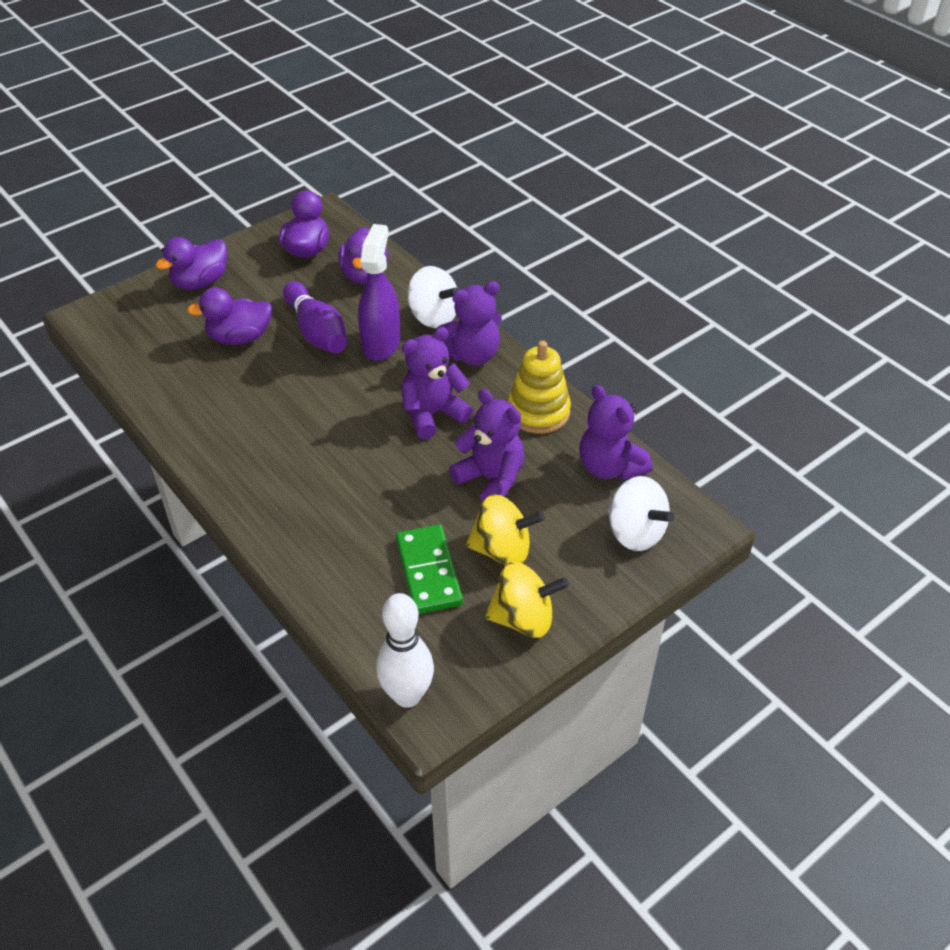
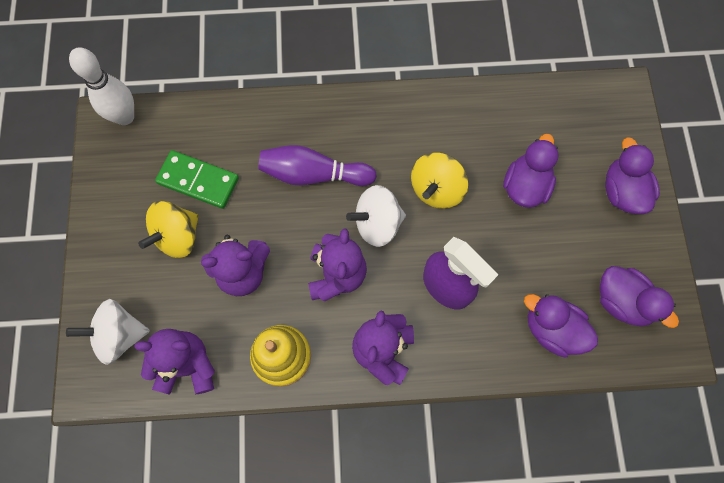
camera: 125 degrees right, 25 degrees up
purple bowling pin [283,281,347,353] -> purple bowling pin moved to [259,145,377,186]
white spinning top [407,266,459,328] -> white spinning top moved to [346,185,406,247]
yellow spinning top [485,562,569,638] -> yellow spinning top moved to [411,153,468,209]

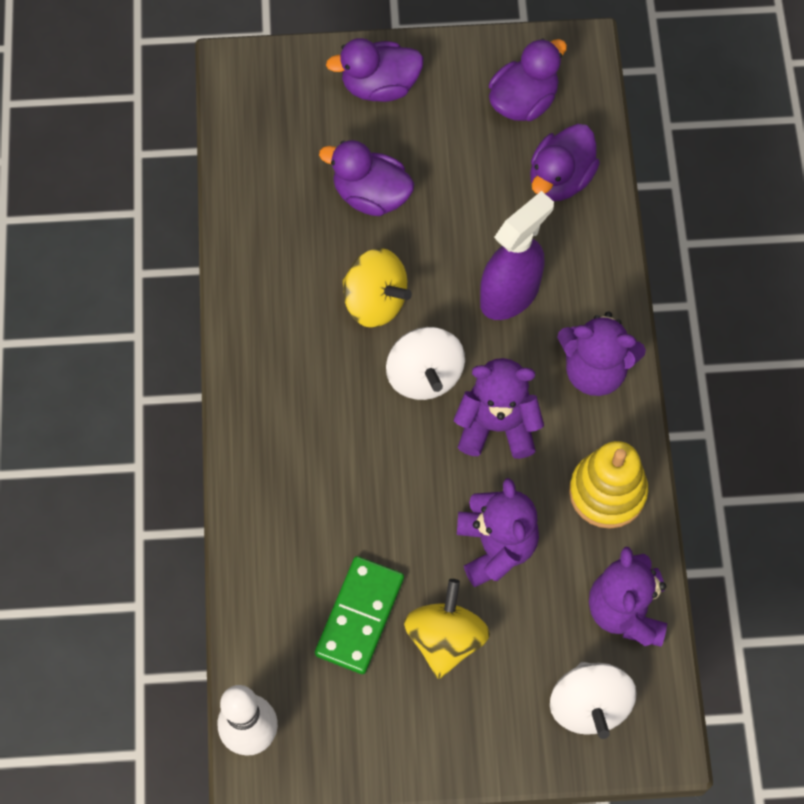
camera: 90 degrees left, 5 degrees down
yellow spinning top [138,201,199,258] -> yellow spinning top turned 120 degrees counterclockwise [404,579,490,679]
purple bowling pin [259,145,377,186] -> none

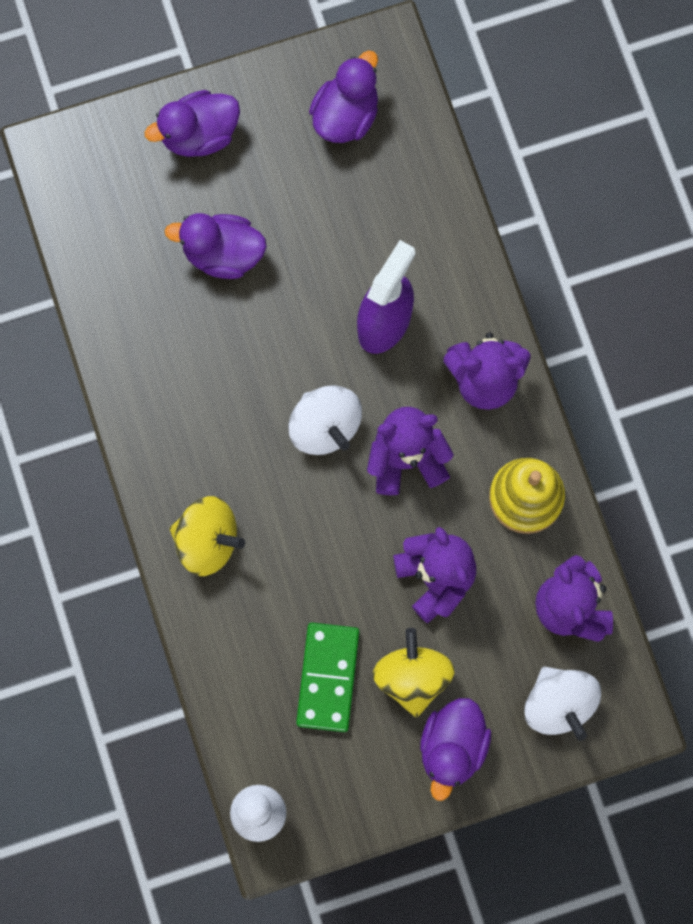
camera: 15 degrees left, 10 degrees up
yellow spinning top [342,248,412,328] -> yellow spinning top moved to [169,496,245,576]
purple duck [530,124,600,201] -> purple duck moved to [420,698,491,801]

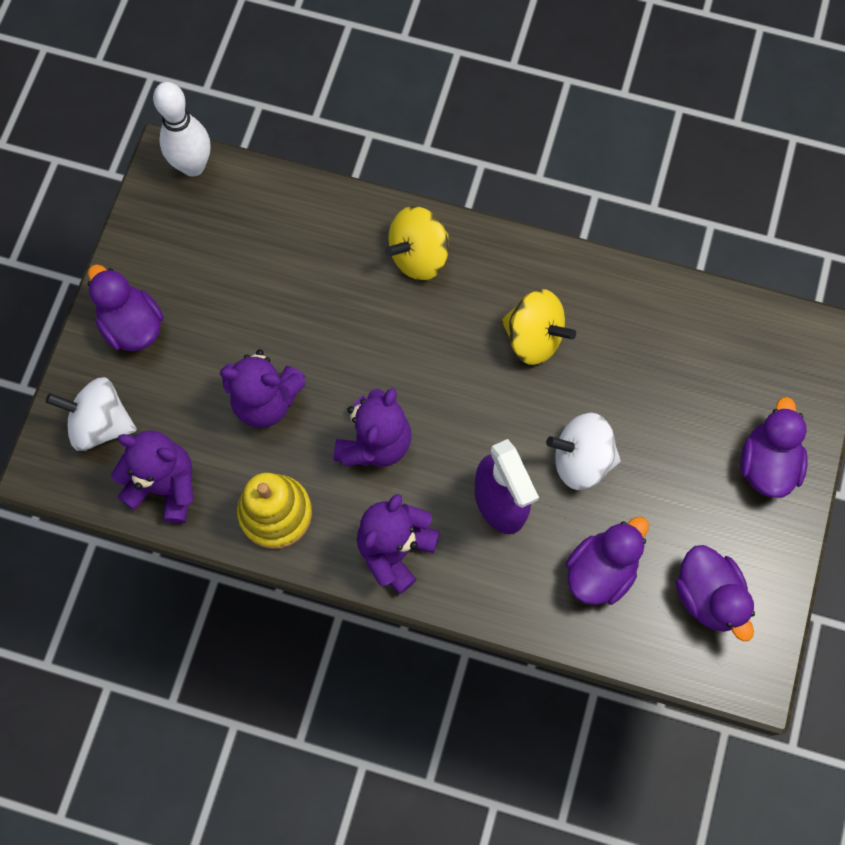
camera: 125 degrees right, 5 degrees down
purple duck [165,213,267,279] -> purple duck moved to [566,516,649,605]
white spinning top [288,385,362,455] -> white spinning top moved to [546,413,621,490]
green domino [296,622,360,732] -> none
yellow spinning top [373,628,455,718] -> yellow spinning top moved to [501,289,576,365]

